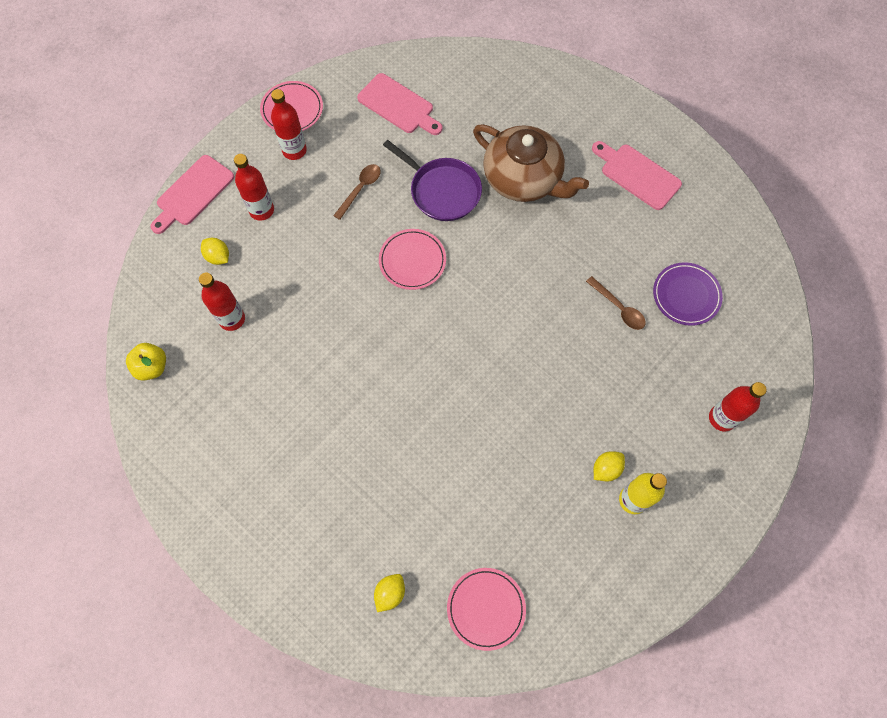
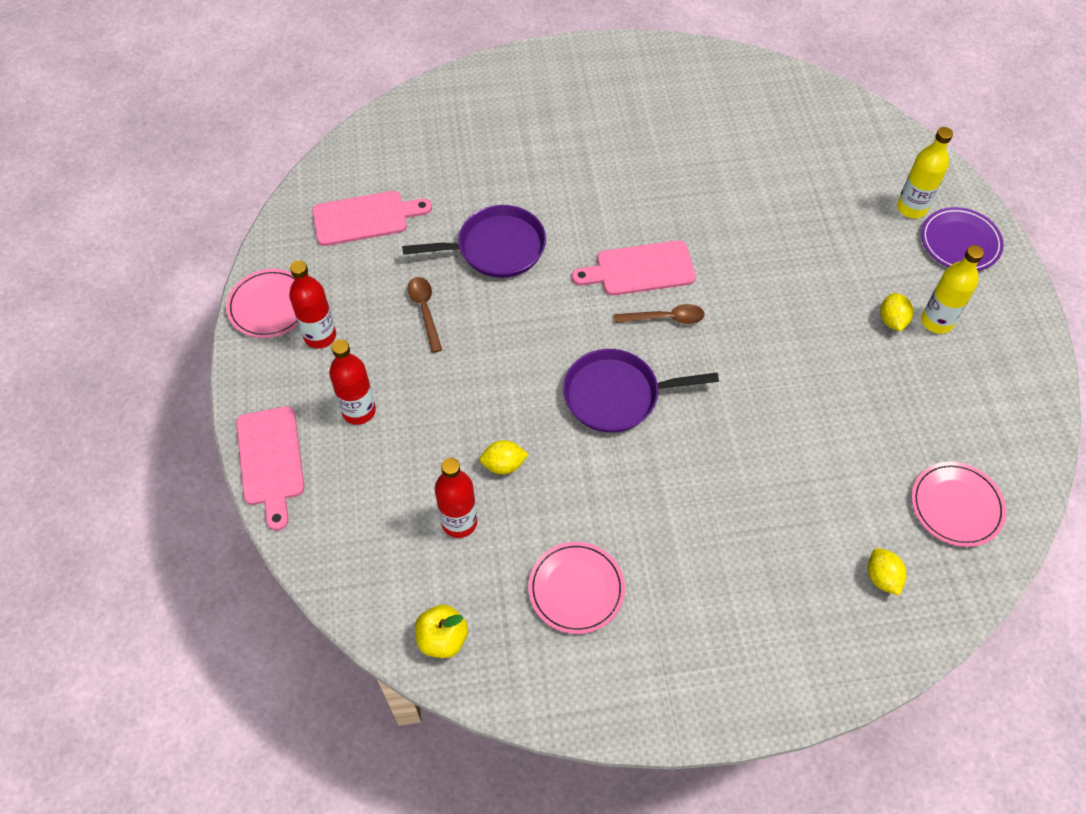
camera: 50 degrees left, 10 degrees down
yellow lemon [201,238,229,265] -> yellow lemon moved to [480,440,529,474]
pink plate [379,229,446,290] -> pink plate moved to [528,542,625,634]
brown teapot [473,124,589,202] -> none
brown spoon [586,276,646,330] -> brown spoon moved to [614,304,705,324]
pink cutting board [592,141,682,210] -> pink cutting board moved to [572,240,696,296]
purple plate [653,262,723,326] -> purple plate moved to [921,207,1004,271]
red bottle [709,382,767,432] -> yellow bottle [897,127,953,219]
none -> purple pan [563,349,719,433]

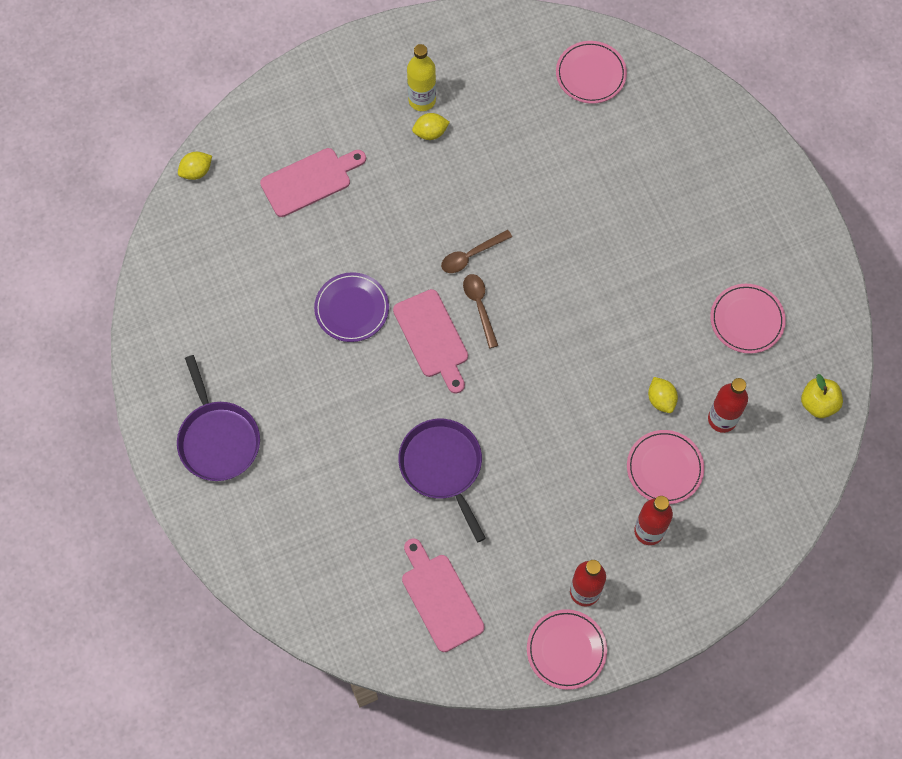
camera: 105 degrees left, 10 degrees up
pink cutting board [236,406,304,531] -> pink cutting board moved to [260,148,366,217]
brown spoon [407,277,442,353] -> brown spoon moved to [441,230,512,273]
purple pan [563,349,719,433] -> purple pan moved to [177,355,260,481]
yellow lemon [868,548,906,596] -> yellow lemon moved to [178,152,212,180]
yellow bottle [897,127,953,219] -> none
purple plate [921,207,1004,271] -> purple plate moved to [314,272,389,342]
none -> pink plate [627,430,704,504]

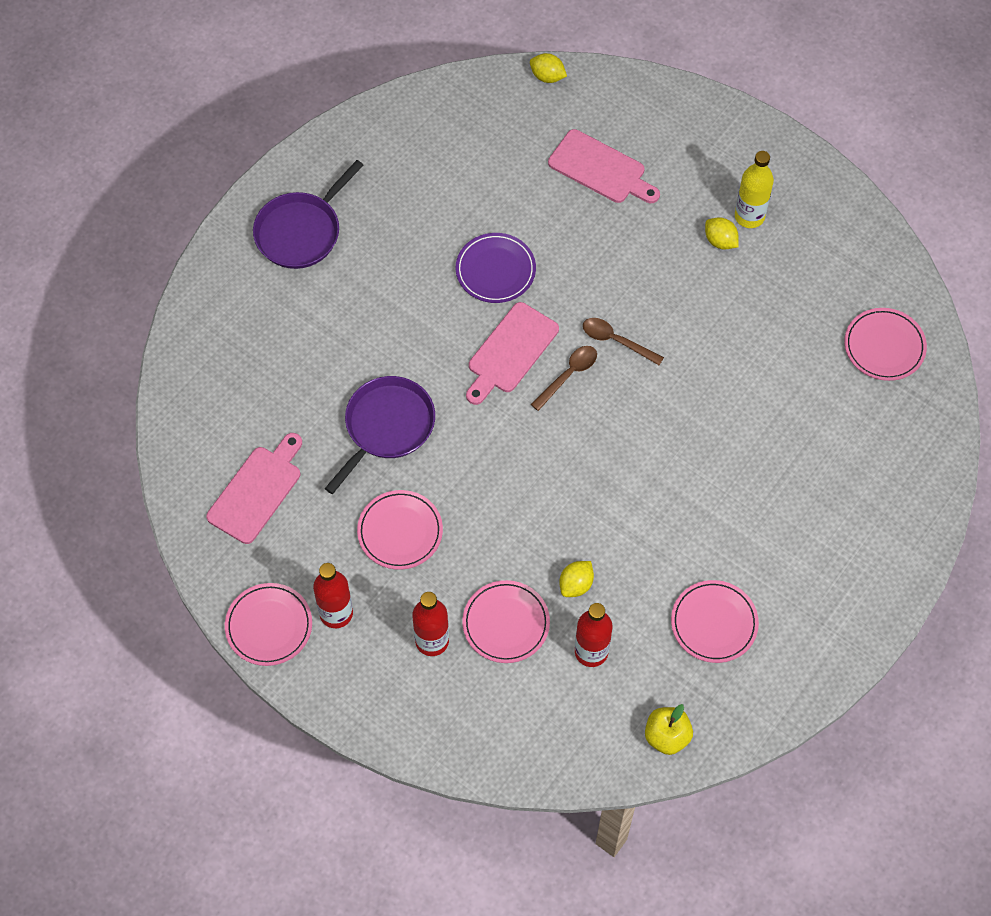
camera: 60 degrees right, 5 degrees down
none -> pink plate [357,490,443,570]

